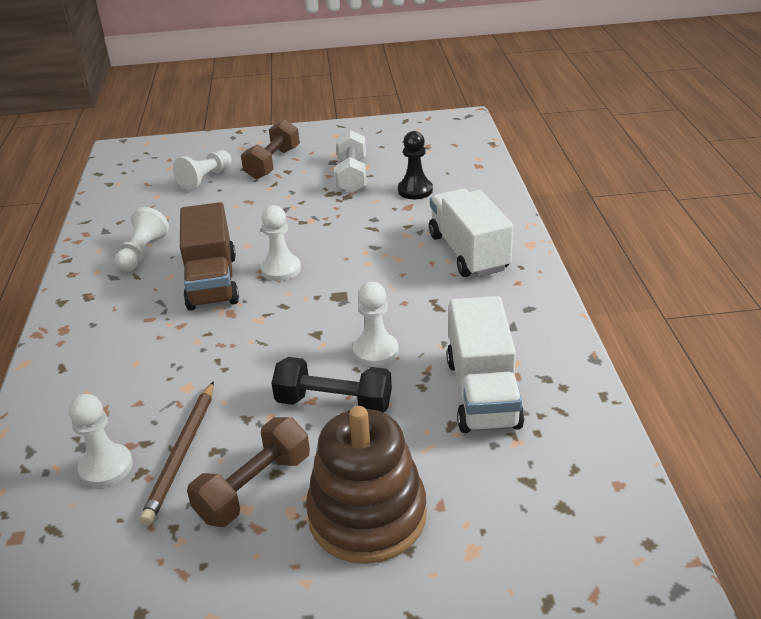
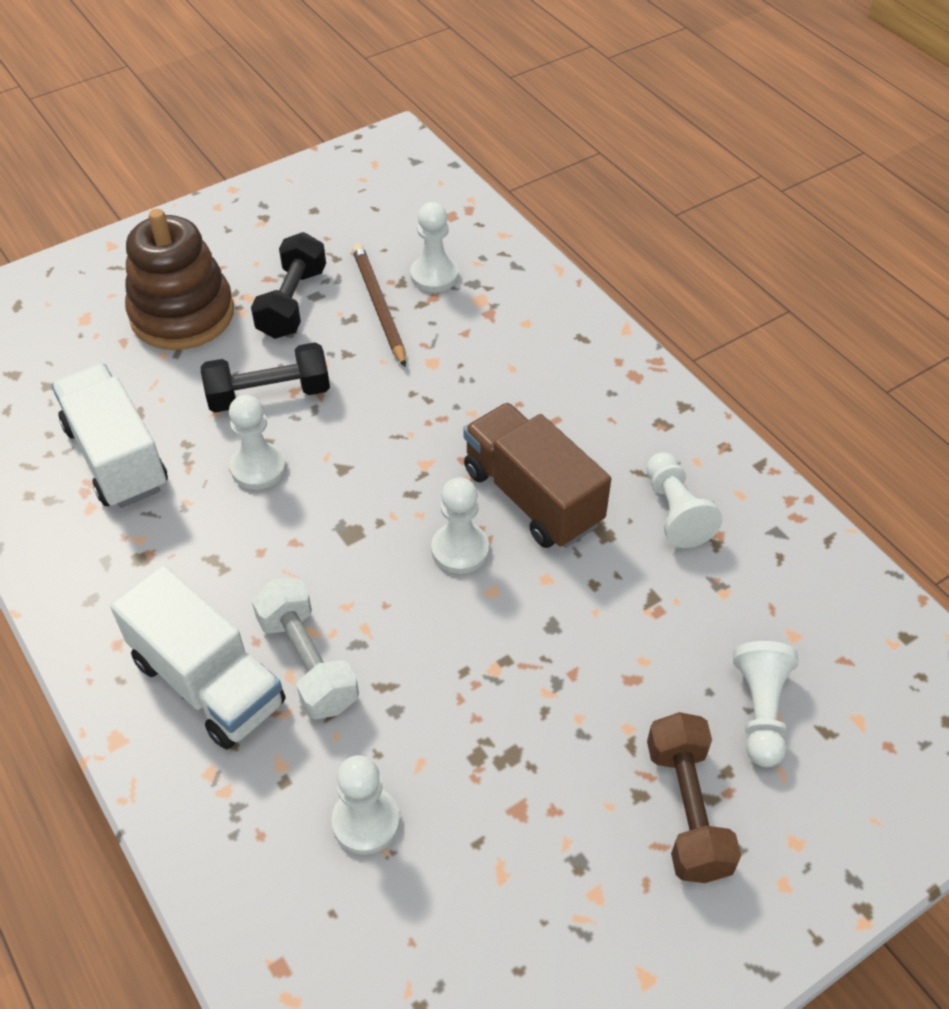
camera: 150 degrees right, 15 degrees up
brown dumbbell [187,417,310,527] -> black dumbbell [251,232,326,339]
white dumbbell [335,130,367,193] -> white dumbbell moved to [251,578,359,719]
black pawn [398,131,433,199] -> white pawn [331,755,400,855]

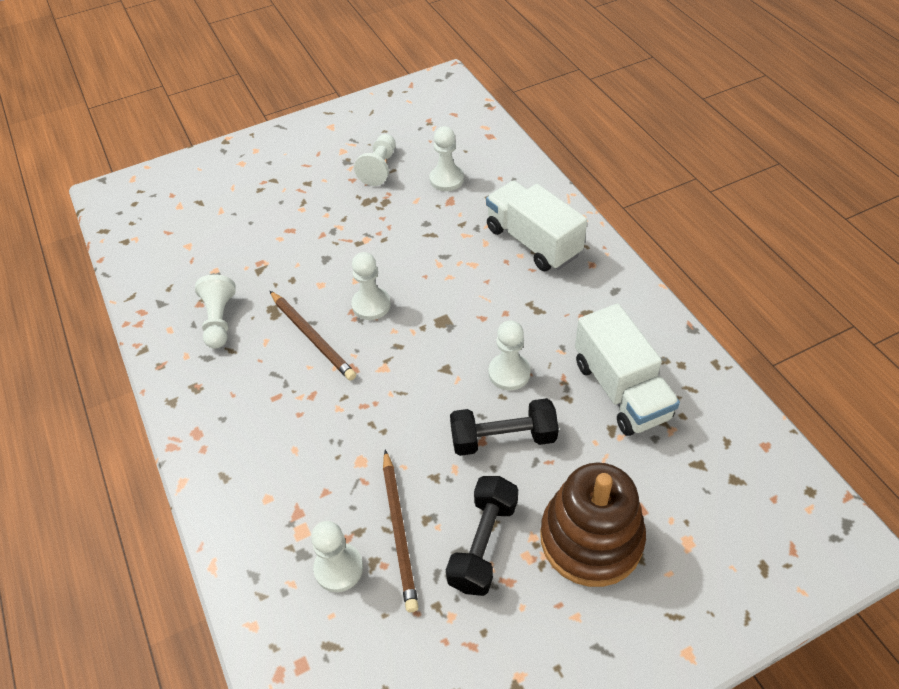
camera: 170 degrees left, 0 degrees up
white dumbbell [251,578,359,719] -> none
brown truck [463,403,611,548] -> brown pencil [270,291,356,381]
brown dumbbell [647,712,741,883] -> none
white pawn [733,641,798,767] -> white pawn moved to [354,134,396,186]

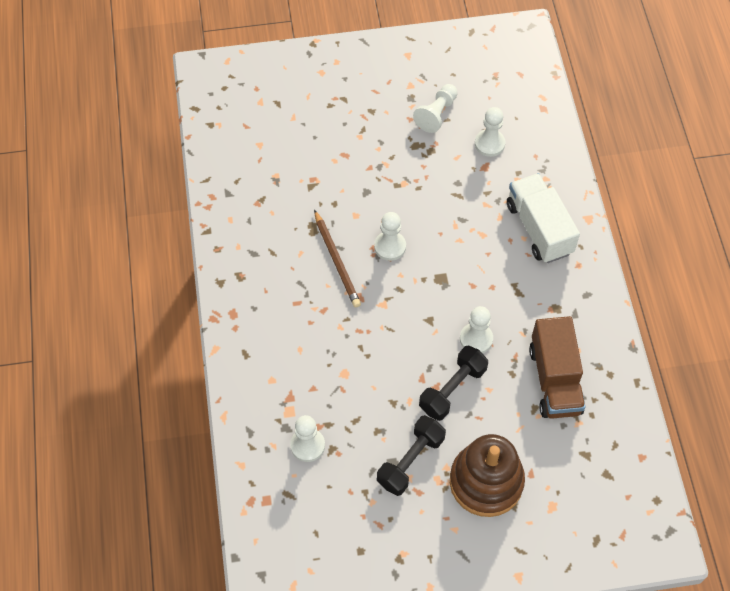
camera: 15 degrees right, 10 degrees up
white pawn [195,275,236,349] -> none
brown pencil [383,450,419,612] -> none
black dumbbell [450,398,559,456] -> black dumbbell turned 60 degrees counterclockwise [419,346,488,421]
white truck [575,303,680,436] -> brown truck [529,316,585,419]

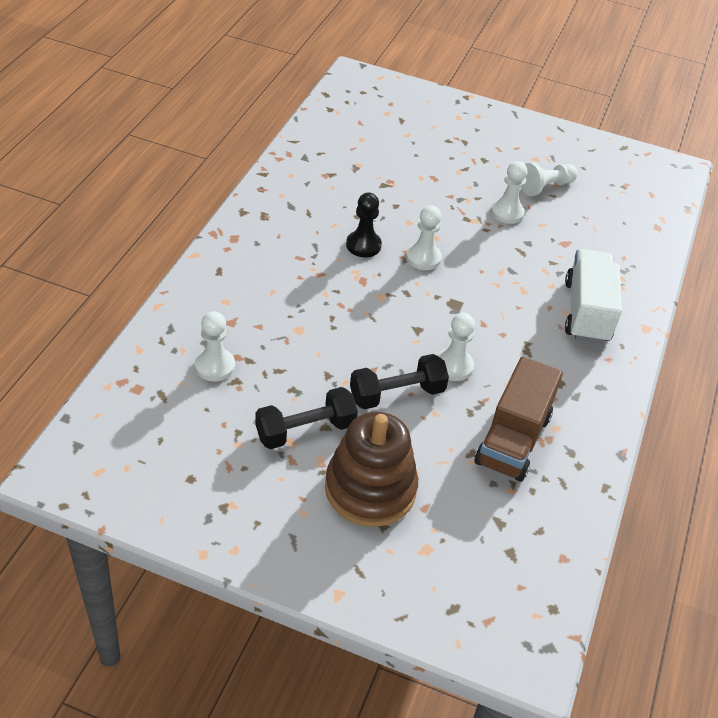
camera: 25 degrees right, 15 degrees down
brown pencil [314,210,361,307] -> black pawn [346,192,382,257]
white pawn [475,107,505,157] -> white pawn moved to [491,161,528,224]

